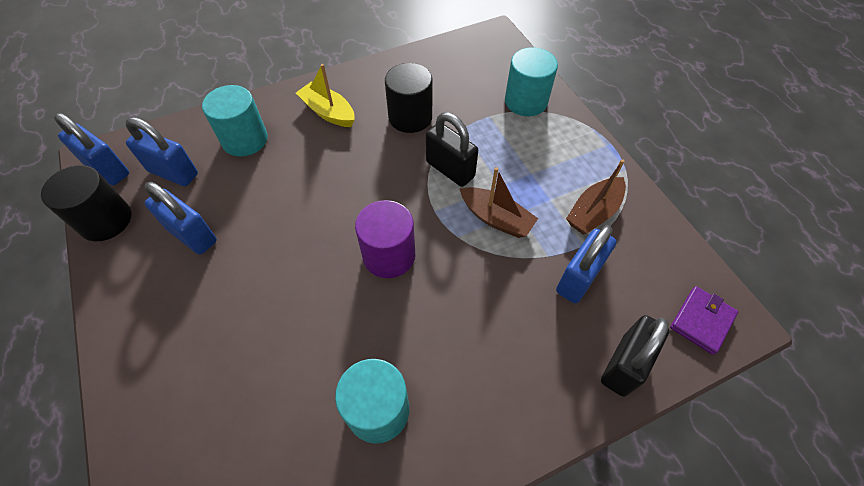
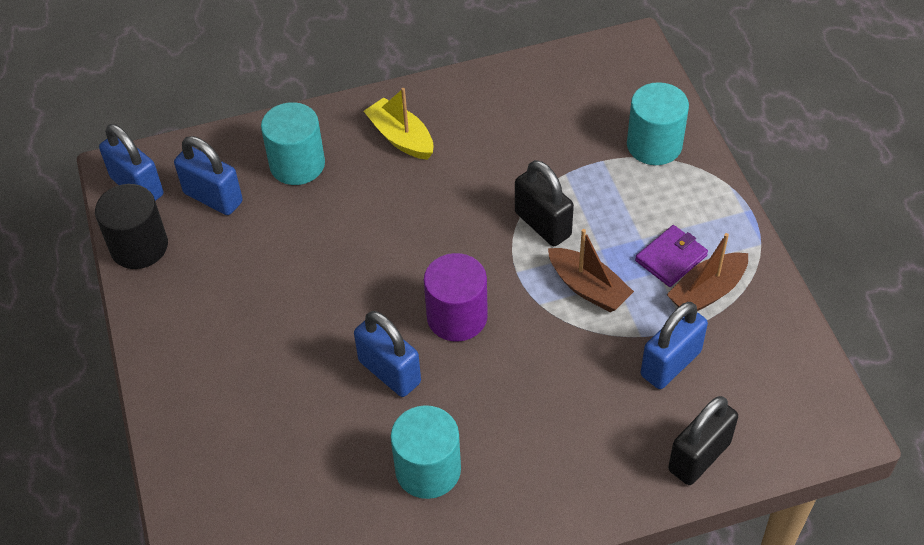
camera: 10 degrees right, 5 degrees down
blue padlock [145,182,217,255] -> blue padlock moved to [354,311,421,397]
black cylinder [385,63,432,133] -> none
purple wallet [670,286,738,355] -> purple wallet moved to [635,225,708,287]

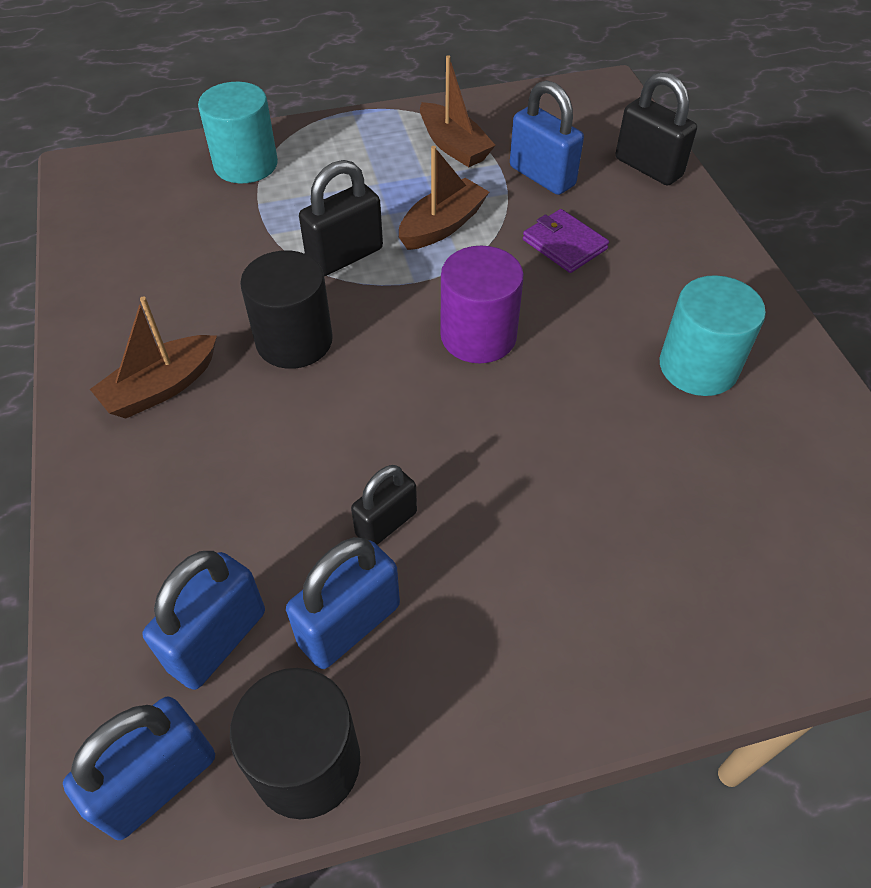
camera: 90 degrees left, 0 degrees up
turquoise cylinder [261,102,325,185] -> none
blue padlock [354,311,421,397] -> blue padlock moved to [286,537,400,669]
yellow boat [364,88,433,160] -> brown boat [90,296,217,418]
purple wallet [635,225,708,287] -> purple wallet moved to [523,209,609,273]
none -> black cylinder [240,250,333,369]
none -> black padlock [351,465,417,545]

